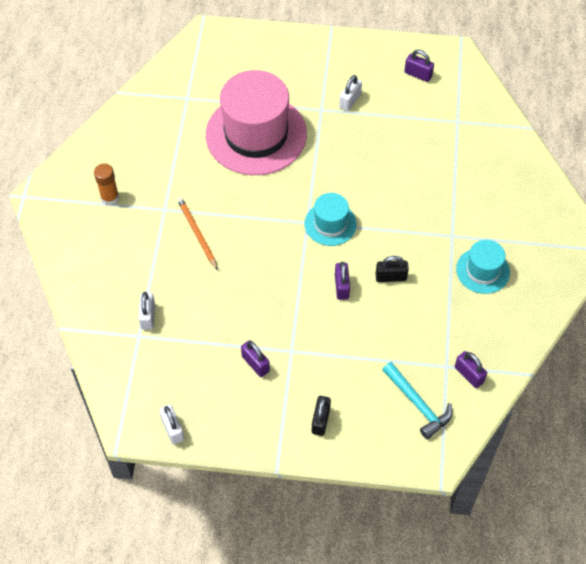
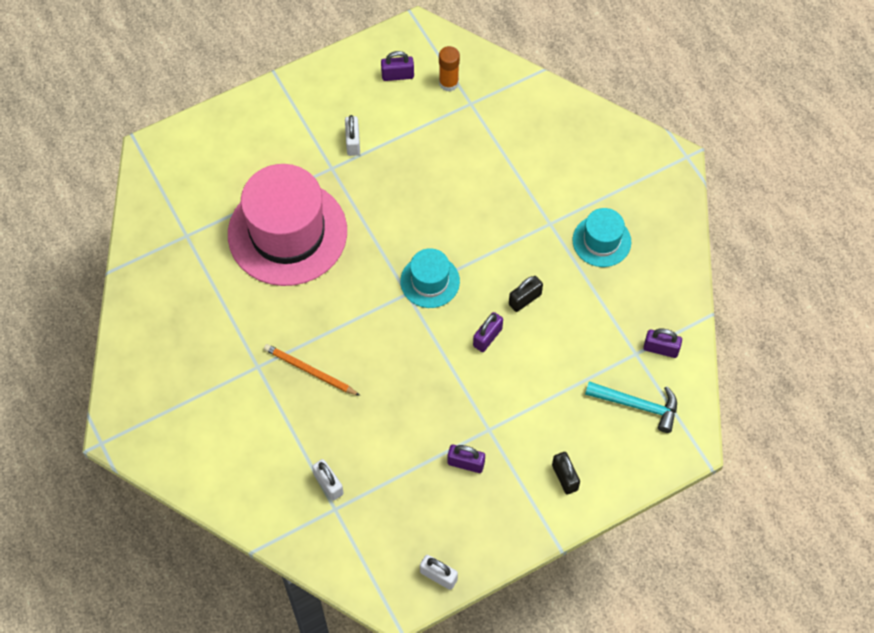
camera: 35 degrees left, 5 degrees up
orange glue stick [94,163,119,205] -> orange glue stick moved to [439,46,460,92]
purple padlock [335,262,350,300] -> purple padlock turned 75 degrees clockwise [473,312,503,352]

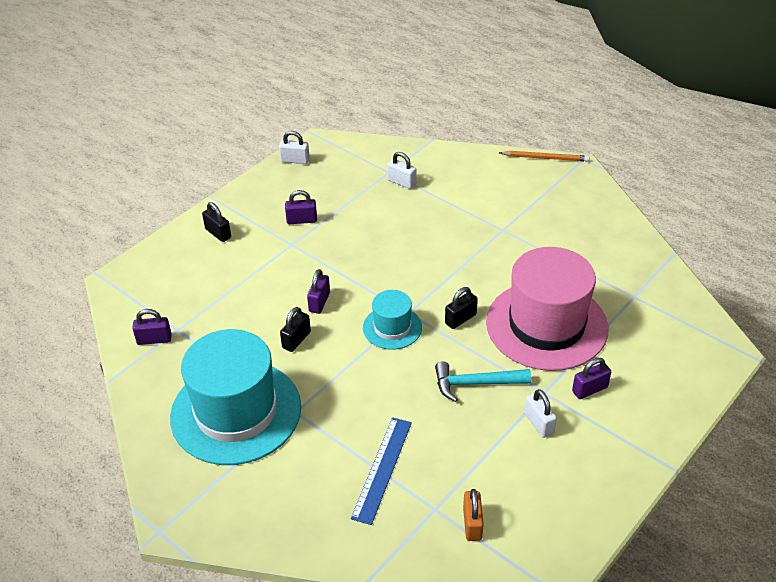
camera: 160 degrees right, 20 degrees down
orange pencil [264,344,360,396] -> orange pencil moved to [499,151,589,162]
purple padlock [381,51,414,81] -> purple padlock moved to [572,358,611,399]
orange glue stick [439,46,460,92] -> orange padlock [463,489,484,541]
turquoise hat [573,208,631,267] -> turquoise hat [170,329,301,465], size x2.04
turquoise hammer [585,381,677,433] -> turquoise hammer moved to [435,361,531,402]
none -> blue ruler [351,417,412,525]
none -> black padlock [445,287,478,329]

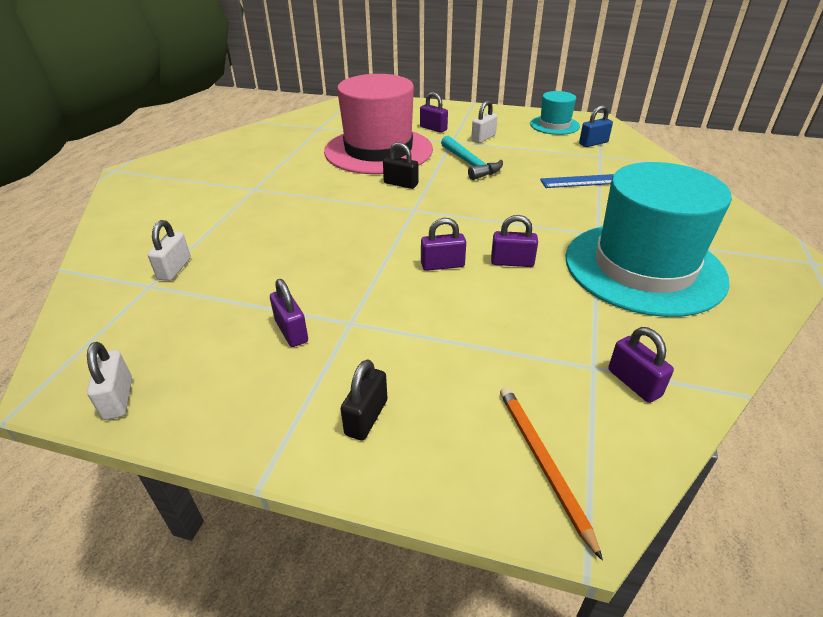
camera: 115 degrees left, 5 degrees down
black padlock [280,307,311,352] -> purple padlock [491,215,538,267]
turquoise hat [363,290,422,350] -> turquoise hat moved to [530,91,580,135]
orange padlock [463,489,484,541] -> blue padlock [579,105,613,147]
orange pencil [499,151,589,162] -> orange pencil moved to [500,387,603,561]

